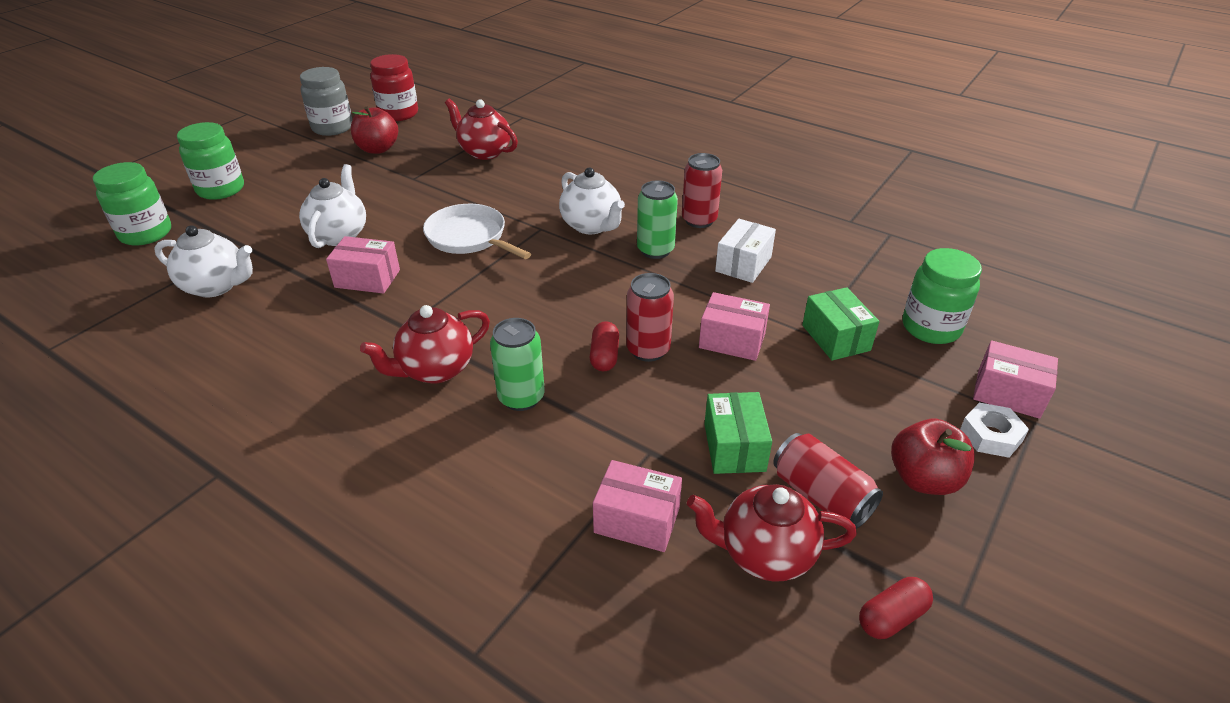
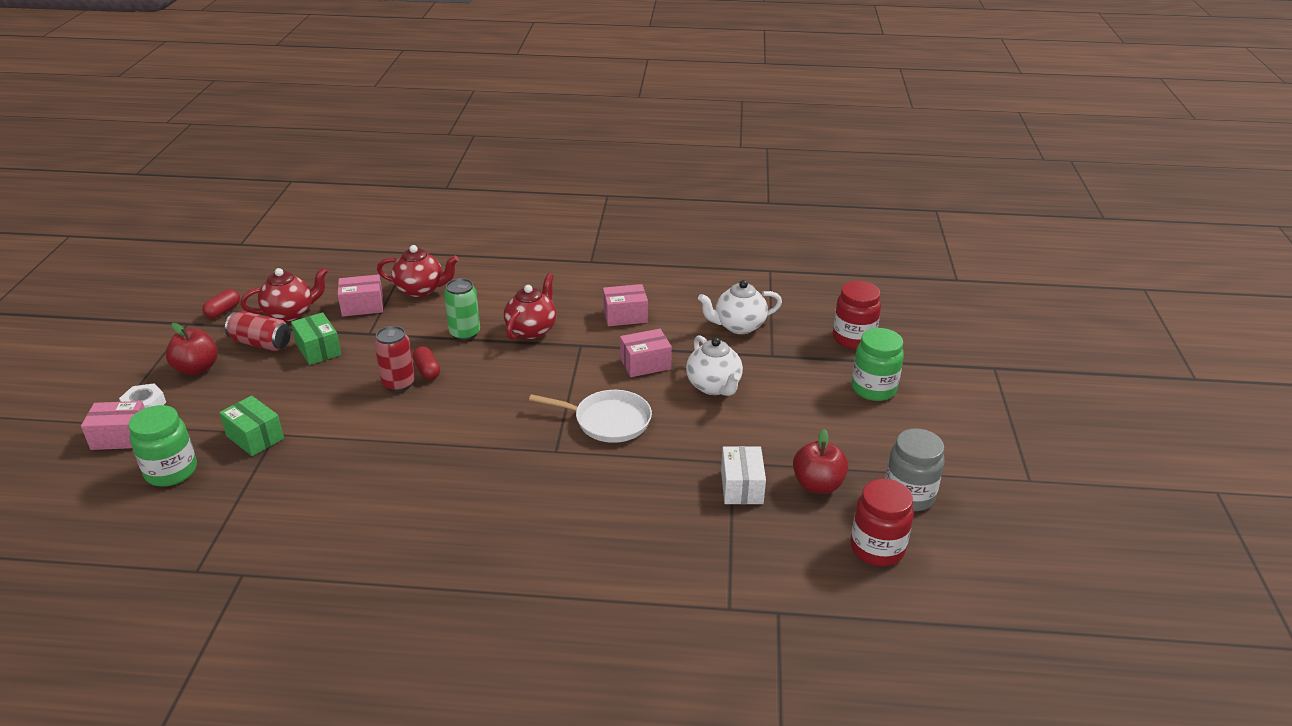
camera: 150 degrees right, 5 degrees down
green jar [93,162,171,246] -> red jar [833,281,881,349]
red teapot [445,99,518,160] -> red teapot moved to [377,245,459,297]
white teapot [559,168,625,234] -> none
green can [637,180,678,259] -> none
red can [682,153,722,228] -> none
pink box [699,292,770,361] -> pink box moved to [603,284,648,326]
white box [715,219,776,283] -> white box moved to [721,446,766,504]

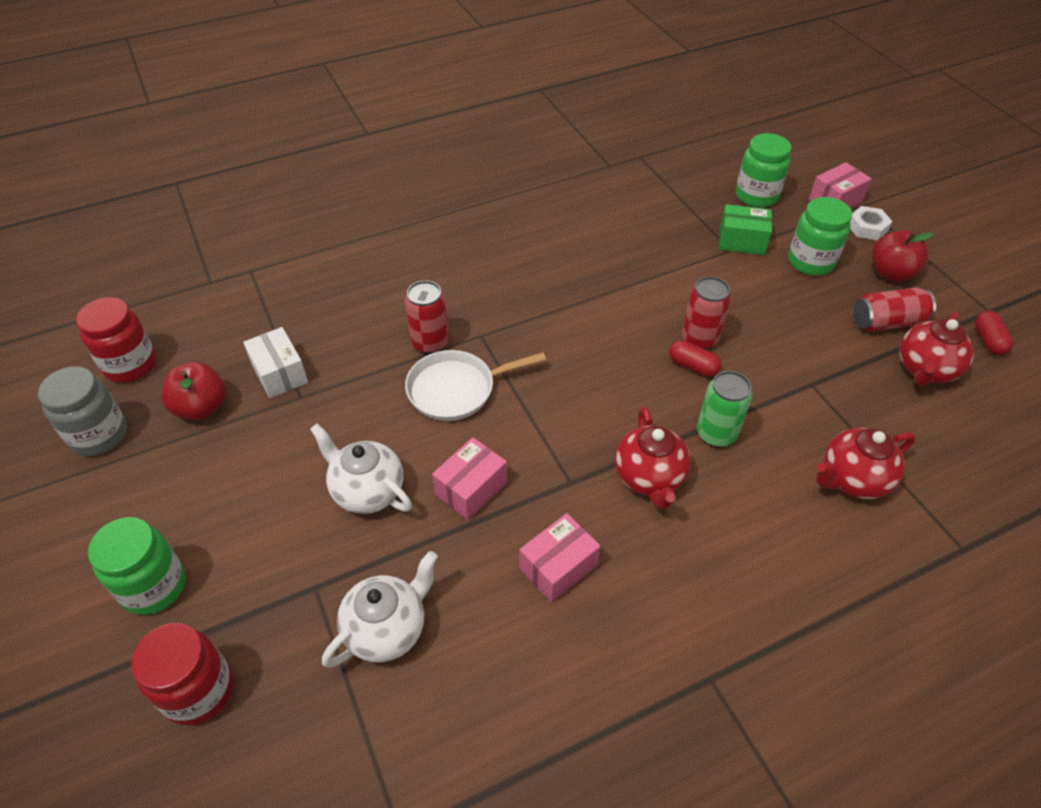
camera: 150 degrees right, 15 degrees up
green box [291,312,341,365] -> none
pink box [338,274,383,317] -> none
none -> red can [405,280,449,354]
none -> green jar [788,197,852,276]

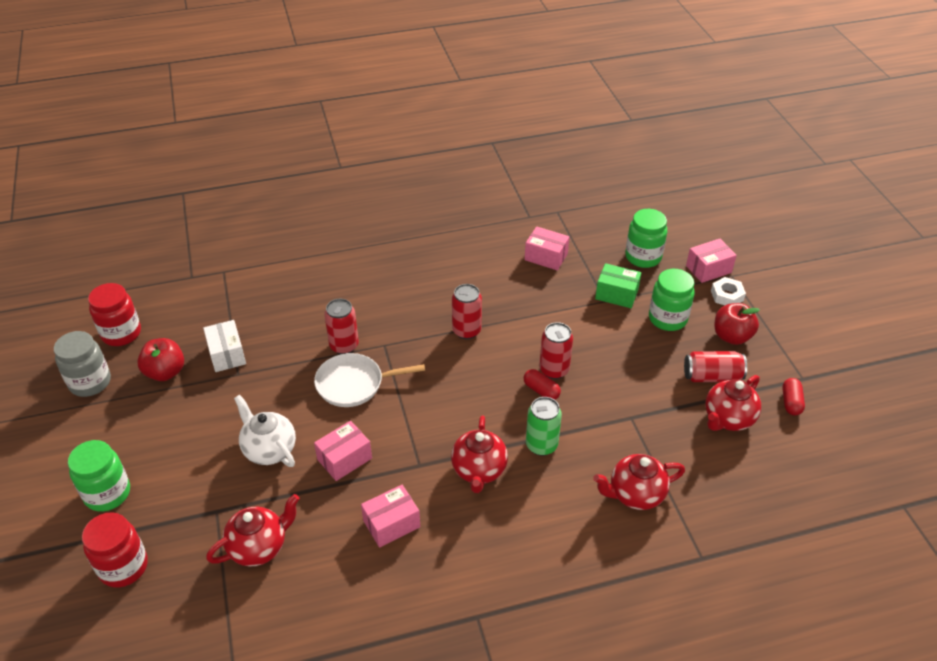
camera: 10 degrees right, 5 degrees down
white teapot [322,551,438,668] -> red teapot [206,494,300,566]
none -> red can [452,284,482,339]
none -> pink box [525,226,569,270]

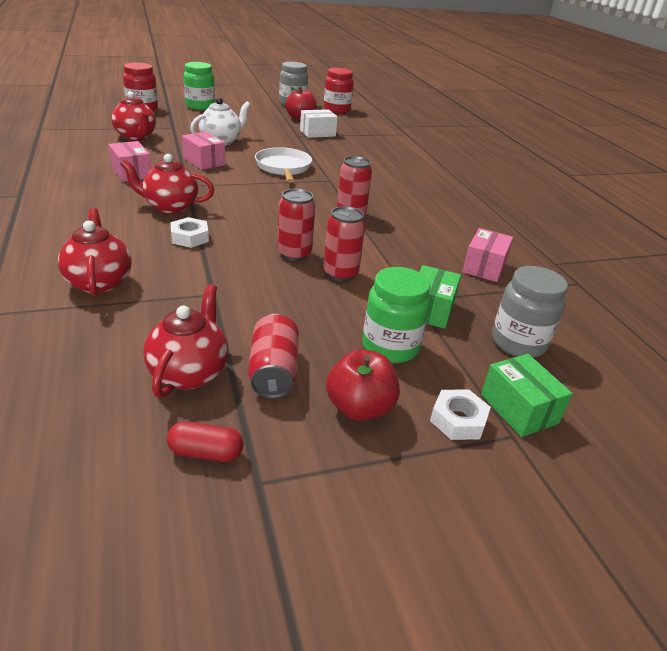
camera: 85 degrees right, 10 degrees down
red can [324,299,359,354] -> red can moved to [323,206,365,281]
red capsule [524,369,561,400] -> none
green can [526,397,562,456] -> white nut [170,217,209,248]
green jar [625,209,667,268] -> grey jar [492,266,568,358]
pink box [686,239,737,283] -> green box [481,354,573,437]
red teapot [705,375,761,431] -> red teapot turned 60 degrees clockwise [143,284,229,398]

